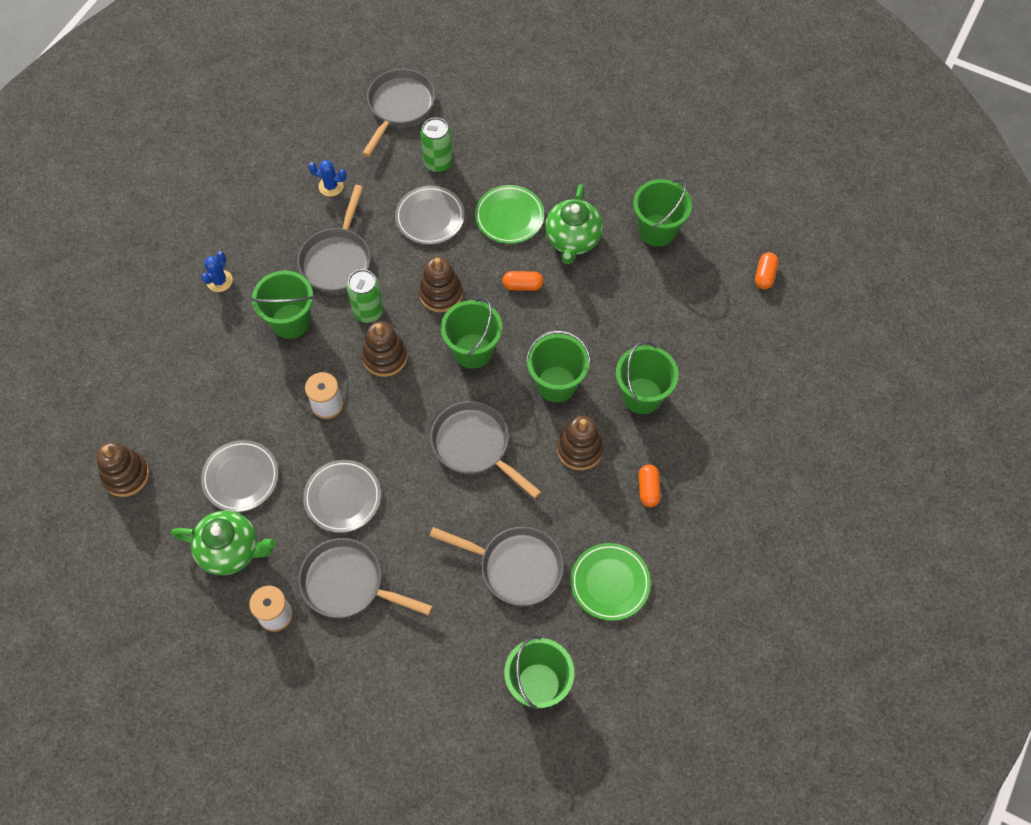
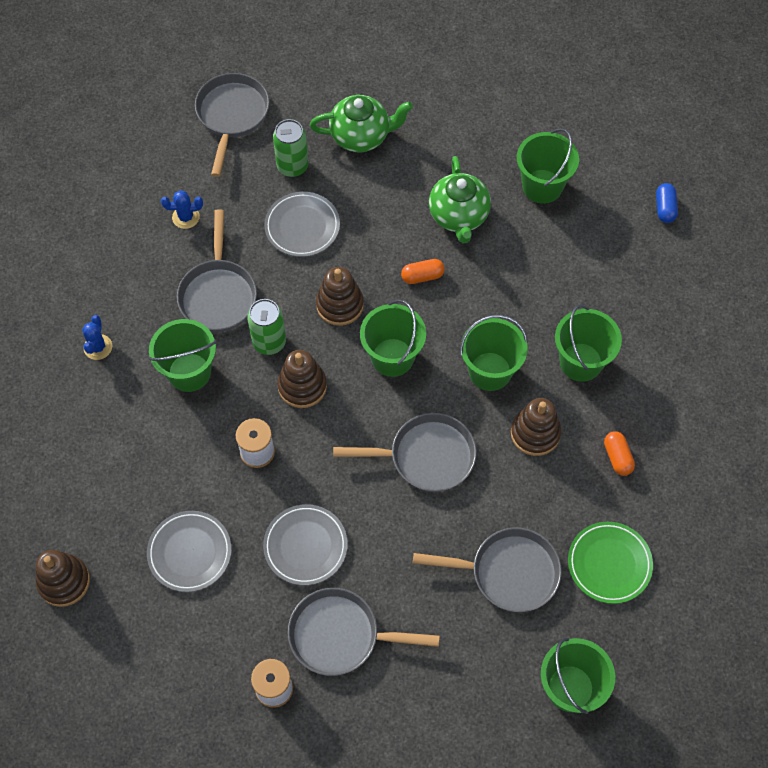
camera: 15 degrees left, 0 degrees up
green teapot [171,510,276,575] -> green teapot moved to [310,95,413,152]
grey pan [431,401,541,499] -> grey pan turned 150 degrees clockwise [333,413,477,492]
green plate [475,185,544,244] -> none
orange capsule [755,252,778,289] -> blue capsule [656,183,678,223]

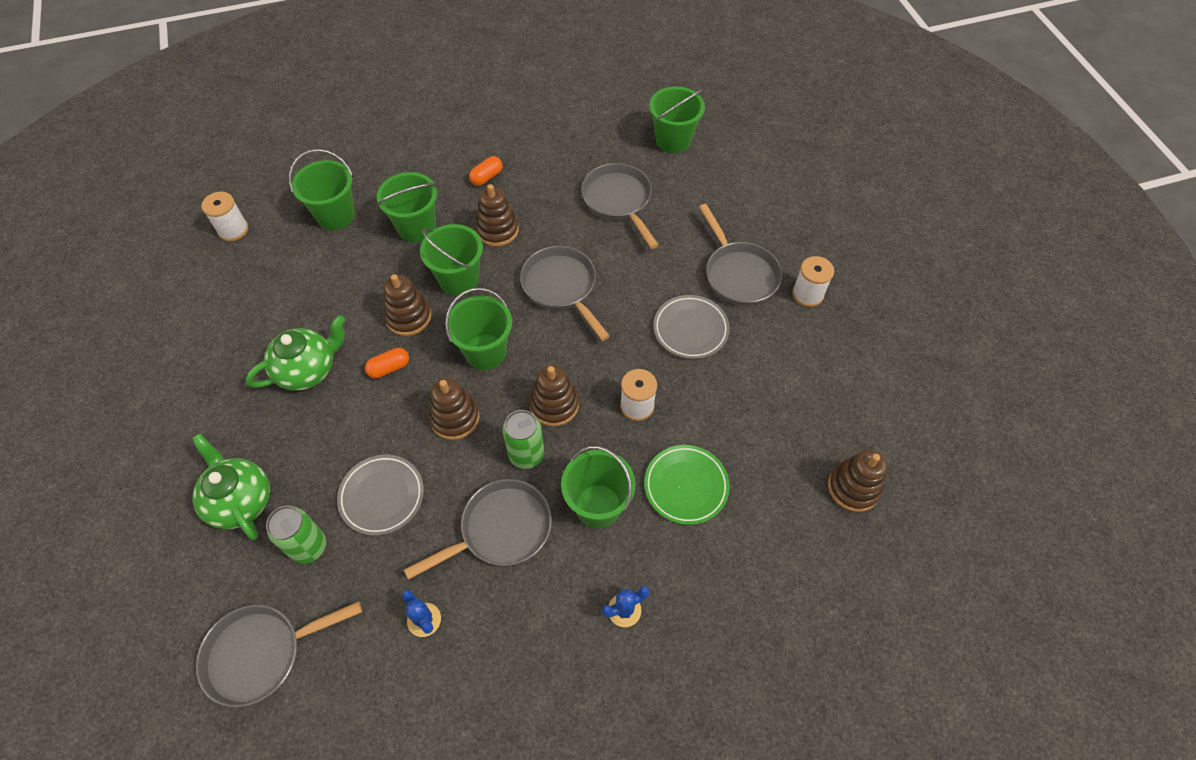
camera: 120 degrees left, 5 degrees down
grey plate [147,511,232,592] -> none
orange capsule [401,259,445,284] -> orange capsule turned 75 degrees counterclockwise [365,348,409,379]
green bucket [517,128,579,204] -> green bucket moved to [289,149,355,230]
green plate [568,522,653,604] -> green plate moved to [644,445,730,525]
blue capsule [656,183,678,223] -> white spool [201,192,249,241]
none -> brown stacking toy [383,274,432,336]

